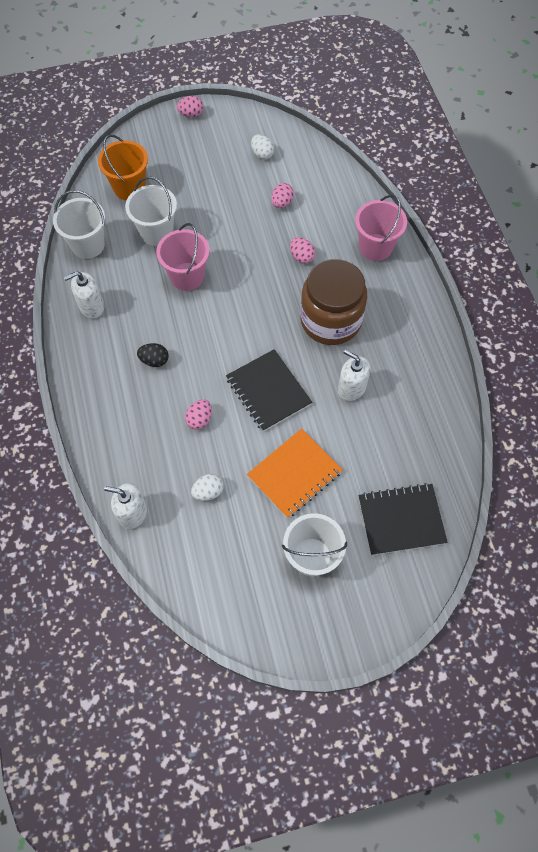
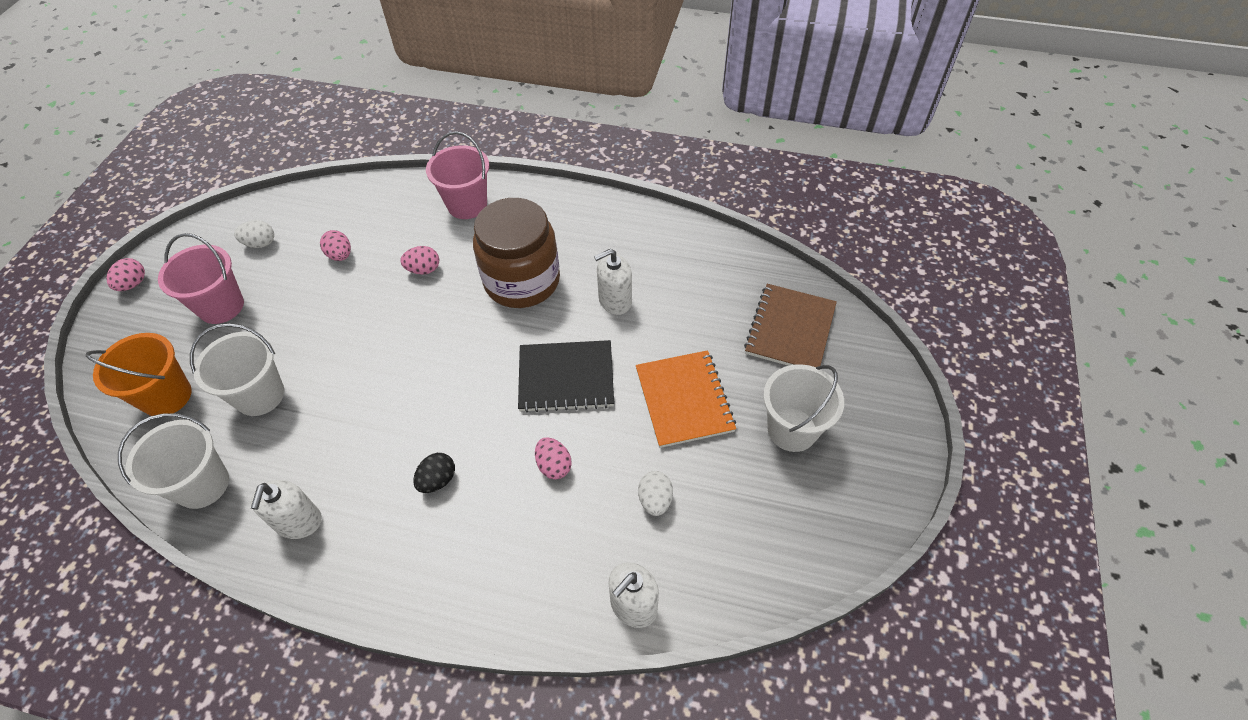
camera: 60 degrees left, 10 degrees down
pink bucket [156,223,210,291] -> pink bucket moved to [158,233,244,324]
black notebook [358,483,448,555] -> brown notebook [744,284,837,367]

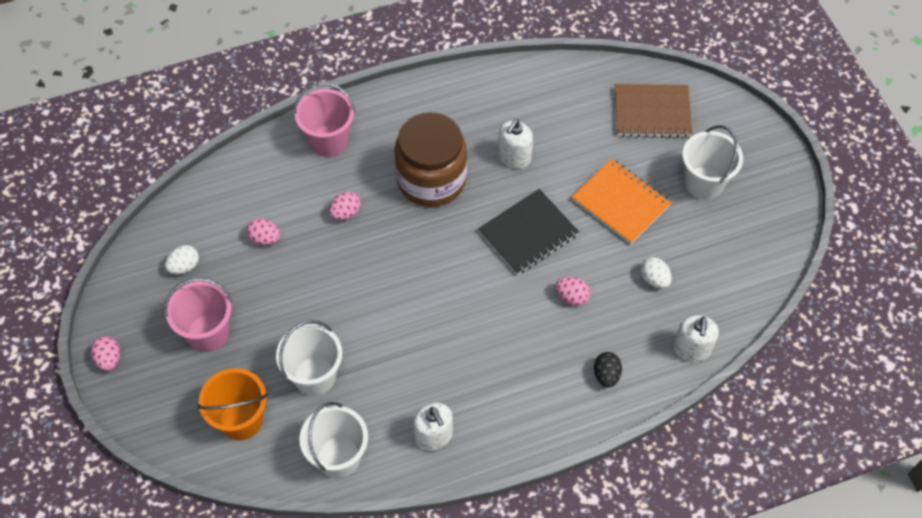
camera: 35 degrees left, 5 degrees up
black egg [413,453,455,493] -> black egg moved to [594,352,622,388]
brown notebook [744,284,837,367] -> brown notebook turned 75 degrees counterclockwise [615,84,693,138]

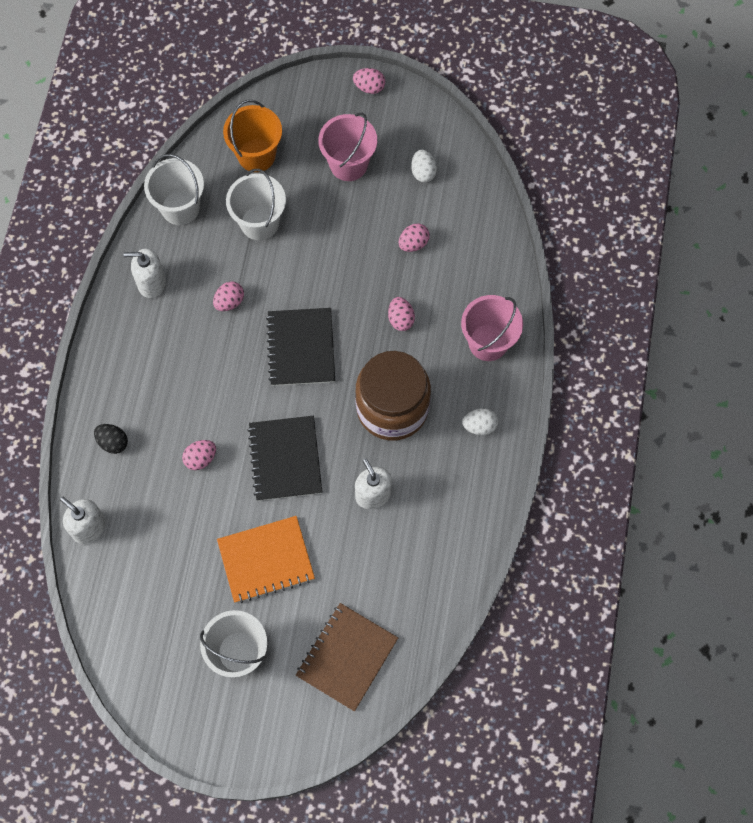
camera: 120 degrees right, 10 degrees up
white egg [640,257,672,288] -> white egg moved to [462,408,498,435]
none -> pink egg [213,281,244,311]
none -> black notebook [266,308,335,386]

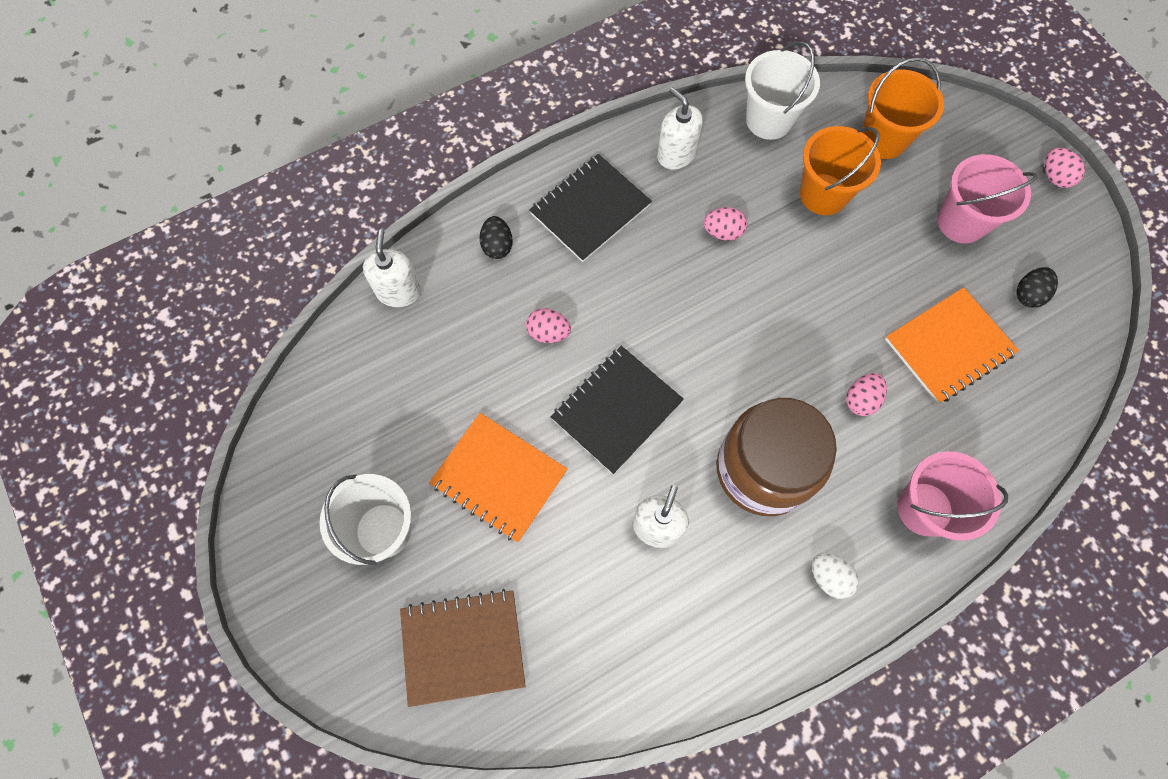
camera: 50 degrees right, 0 degrees up
white bucket [226,169,286,240] -> orange bucket [800,126,881,215]
black notebook [266,308,335,386] -> black notebook moved to [529,154,652,262]
pink egg [398,223,430,252] -> orange notebook [885,287,1019,404]
white egg [411,150,437,182] -> black egg [1016,267,1058,308]

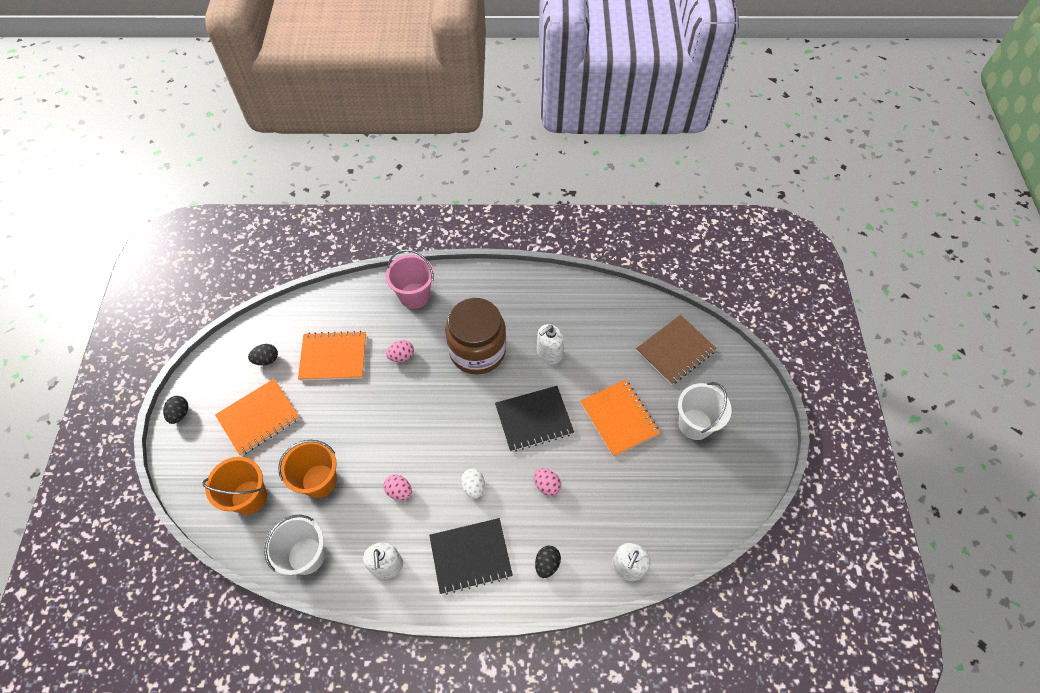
camera: 150 degrees left, 10 degrees down
brown notebook [400,589,526,707] -> brown notebook turned 60 degrees counterclockwise [636,315,717,385]
white egg [812,553,859,599] -> white egg moved to [461,469,485,499]
pink bucket [937,154,1038,243] -> orange notebook [215,379,300,456]
pink egg [1045,148,1085,188] -> black egg [163,396,188,424]

